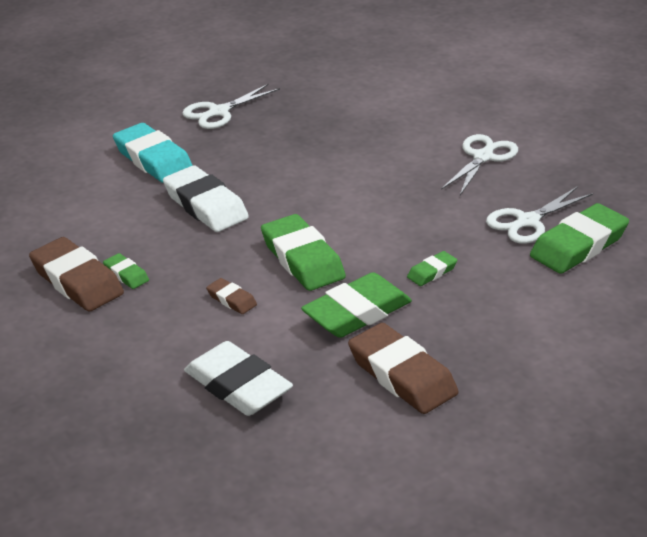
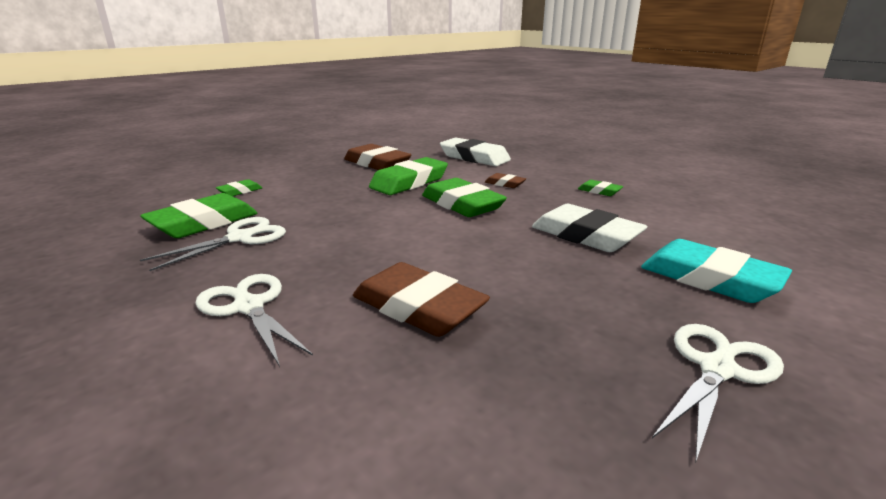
camera: 170 degrees right, 10 degrees down
brown eraser [29,237,124,312] -> brown eraser moved to [353,262,490,337]
green eraser [407,251,457,286] -> green eraser moved to [216,179,262,196]
white scissors [441,134,518,195] -> white scissors turned 120 degrees clockwise [195,274,313,367]

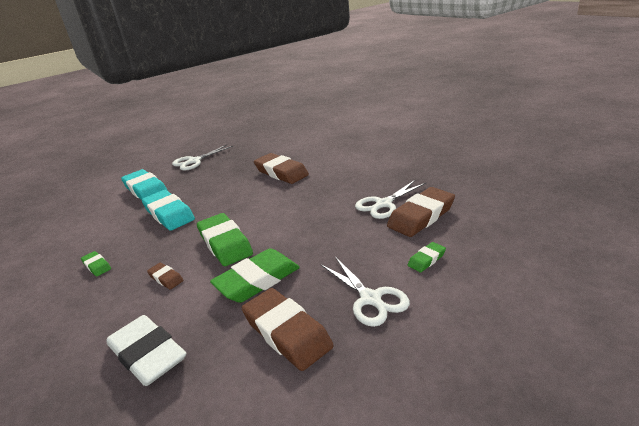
camera: 170 degrees left, 5 degrees up
green eraser [140,193,257,238] -> brown eraser [387,187,455,237]
white scissors [195,274,313,367] -> white scissors moved to [321,257,410,327]
white eraser [532,204,648,252] -> turquoise eraser [142,190,195,231]

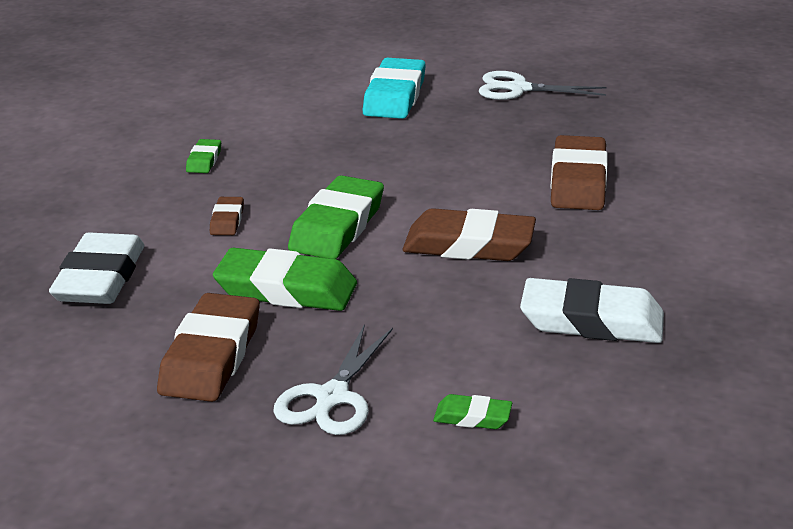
camera: 50 degrees right, 0 degrees up
turquoise eraser [142,190,195,231] -> none
white scissors [355,180,426,219] -> white eraser [520,278,664,343]
brown eraser [387,187,455,237] -> brown eraser moved to [402,208,536,261]

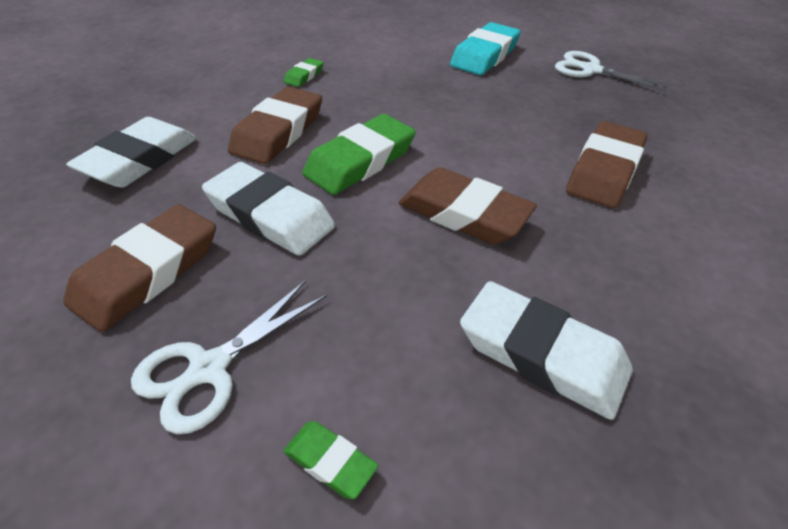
camera: 20 degrees right, 15 degrees up
brown eraser [210,197,244,235] -> brown eraser [228,86,322,164], size x2.06
green eraser [213,248,357,311] -> white eraser [202,162,335,256]

